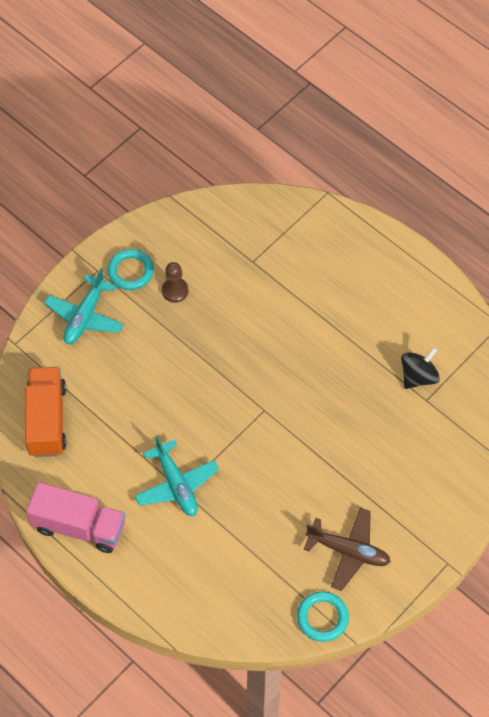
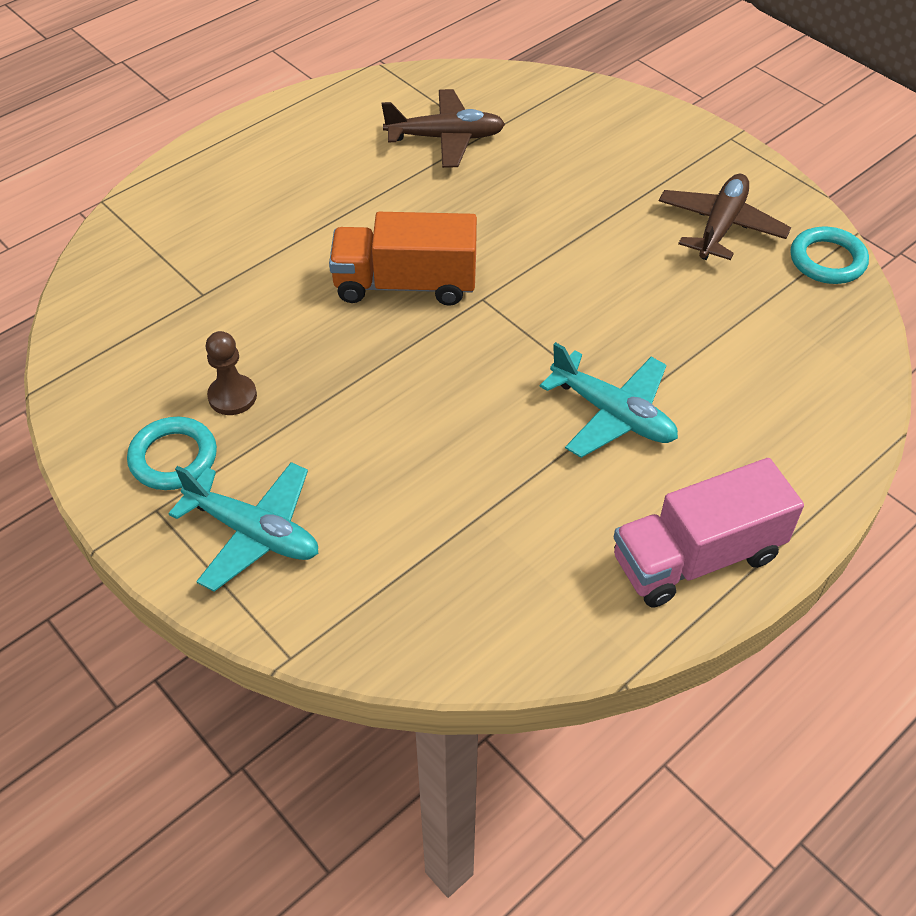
camera: 85 degrees left, 10 degrees down
orange truck [25,367,66,457] -> orange truck moved to [329,212,477,306]
pink truck [26,482,126,553] -> pink truck turned 135 degrees counterclockwise [614,458,804,607]
turquoise plane [135,435,219,516] -> turquoise plane turned 60 degrees clockwise [540,342,678,458]
black spinning top [401,347,440,389] -> brown plane [382,89,505,168]

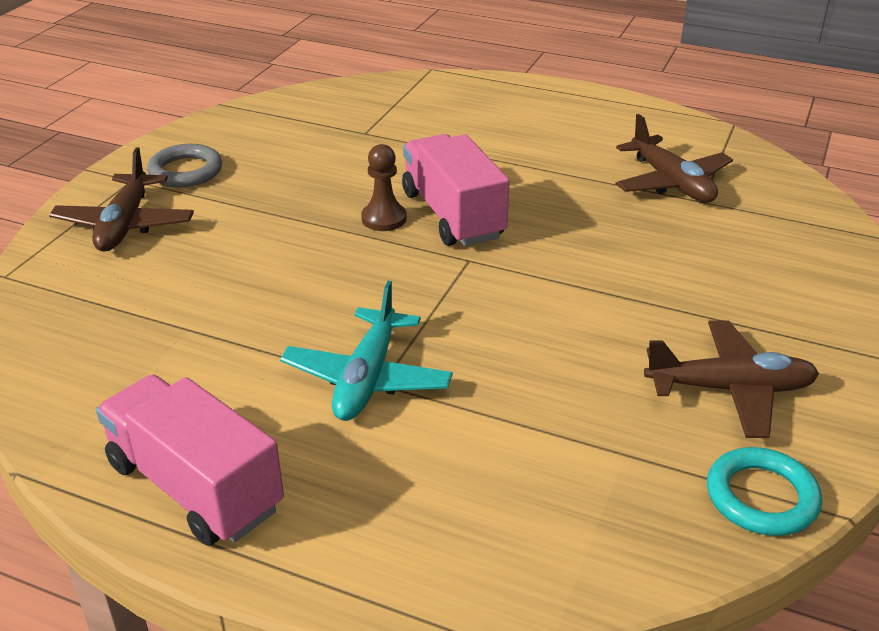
camera: 65 degrees right, 15 degrees down
turquoise ring [127,417,217,490] -> grey ring [147,144,222,187]
turquoise plane [168,462,318,591] -> brown plane [49,147,194,252]
brown pawn [206,331,257,415] -> brown pawn moved to [361,144,407,231]
orange truck [329,212,477,306] -> pink truck [402,134,510,246]

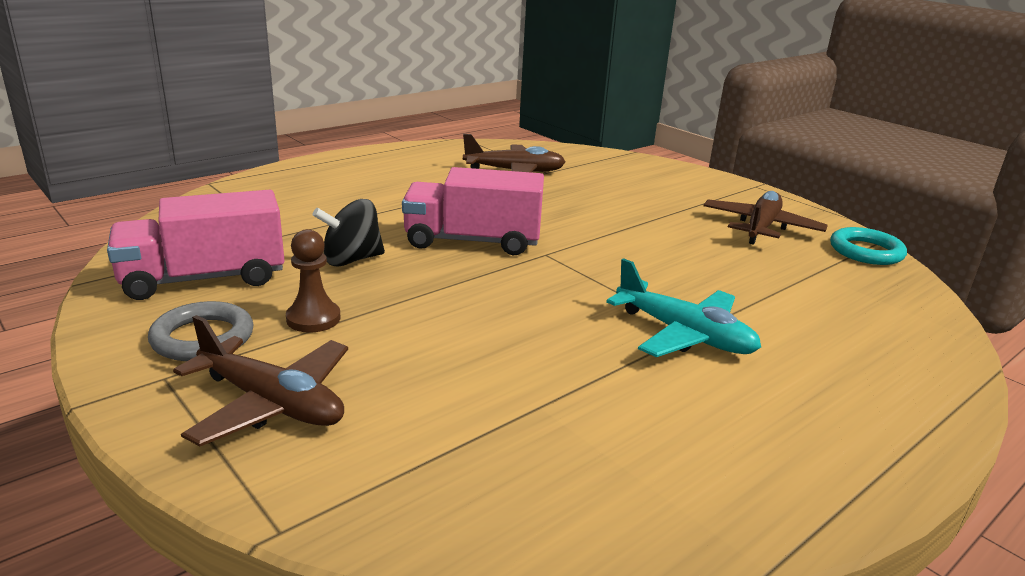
camera: 65 degrees left, 10 degrees down
pink truck [96,374,284,546] -> pink truck moved to [107,190,285,300]
brown pawn [361,144,407,231] -> brown pawn moved to [286,229,341,333]
none -> black spinning top [313,199,385,267]

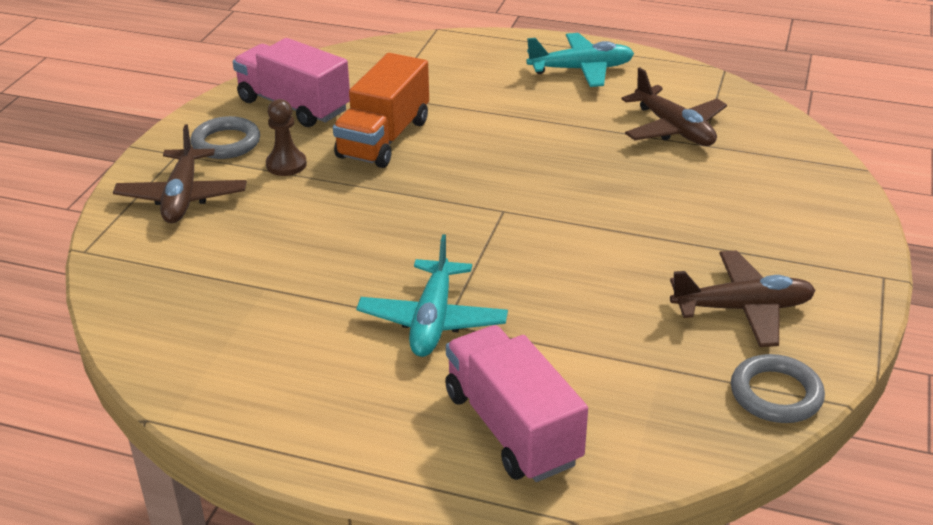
camera: 60 degrees right, 10 degrees up
black spinning top [313,199,385,267] -> orange truck [333,53,429,168]
pink truck [402,167,544,255] -> pink truck moved to [445,325,588,482]
turquoise ring [830,227,907,265] -> grey ring [731,354,825,423]
none -> turquoise plane [526,33,634,87]

